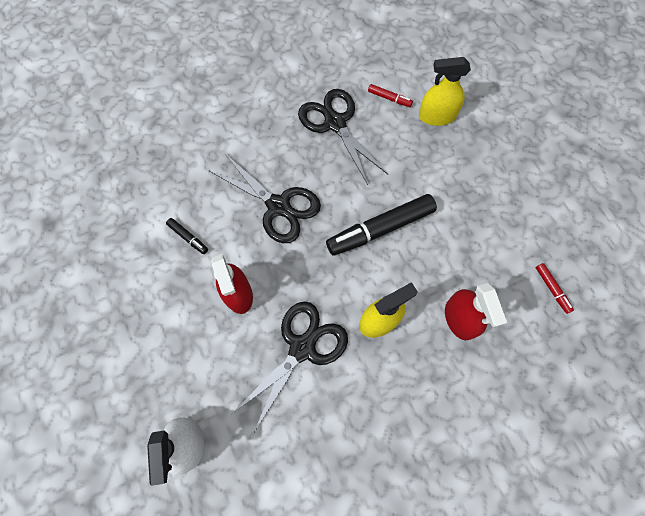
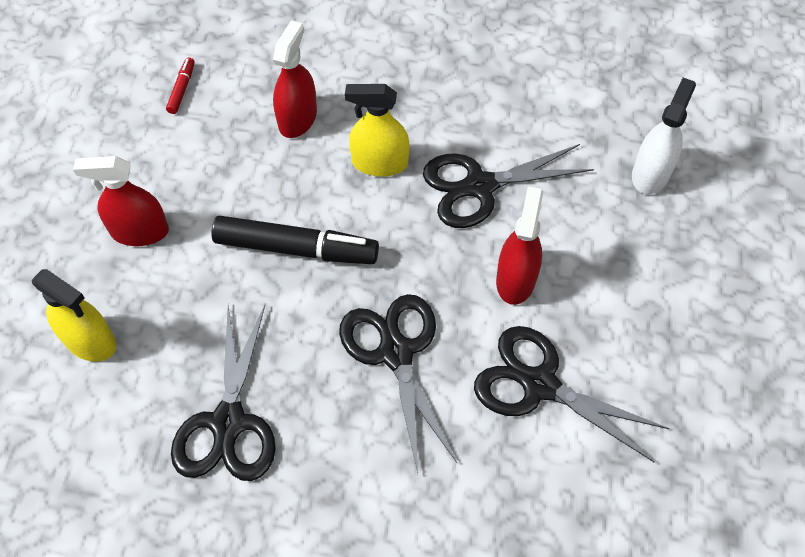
camera: 145 degrees left, 10 degrees down
black marker [166,218,208,254] -> black scissors [474,326,669,462]
red marker [368,84,413,107] -> none
none -> red spray bottle [73,156,169,246]

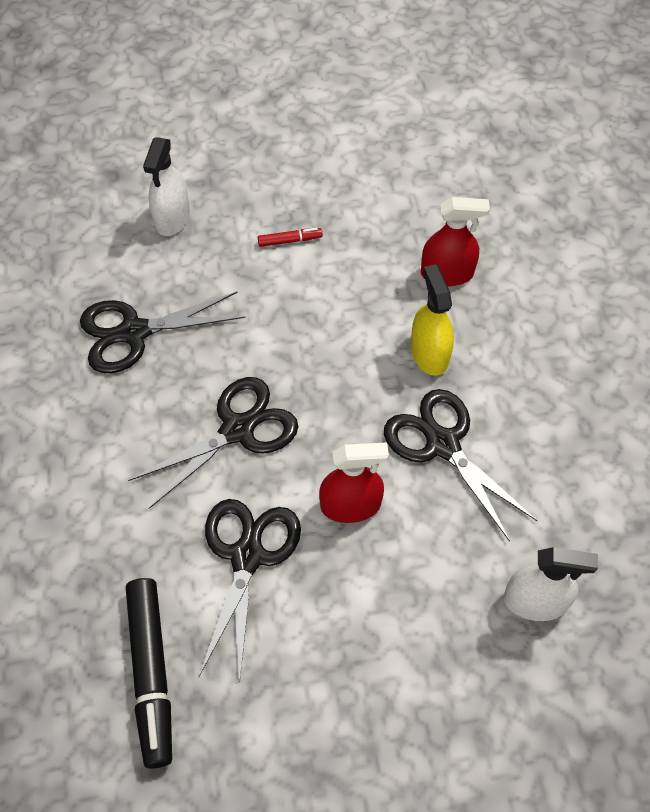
camera: 70 degrees right, 0 degrees up
yellow spray bottle [32,269,116,362] -> white spray bottle [143,138,190,236]
red spray bottle [73,156,169,246] -> none
red marker [166,58,195,114] -> red marker moved to [258,228,323,247]
black marker [212,216,379,264] -> black marker moved to [126,578,172,769]

